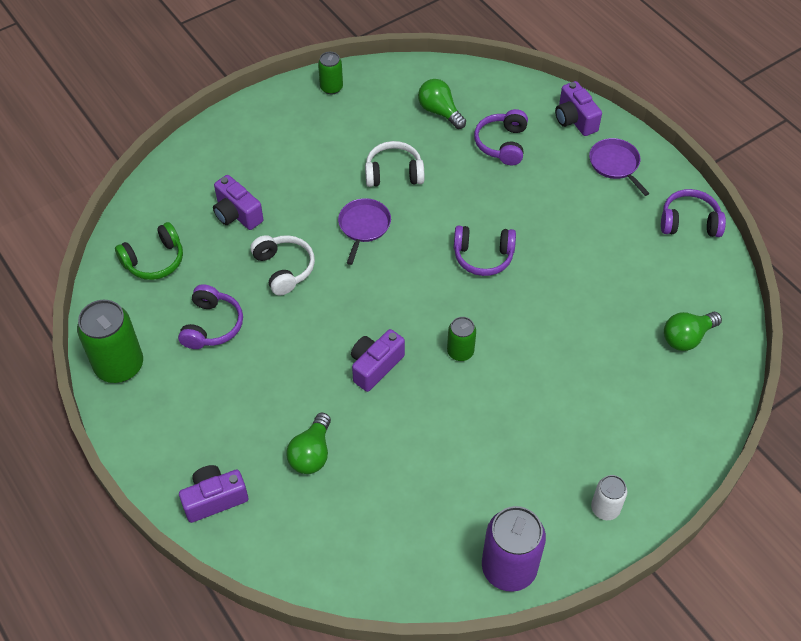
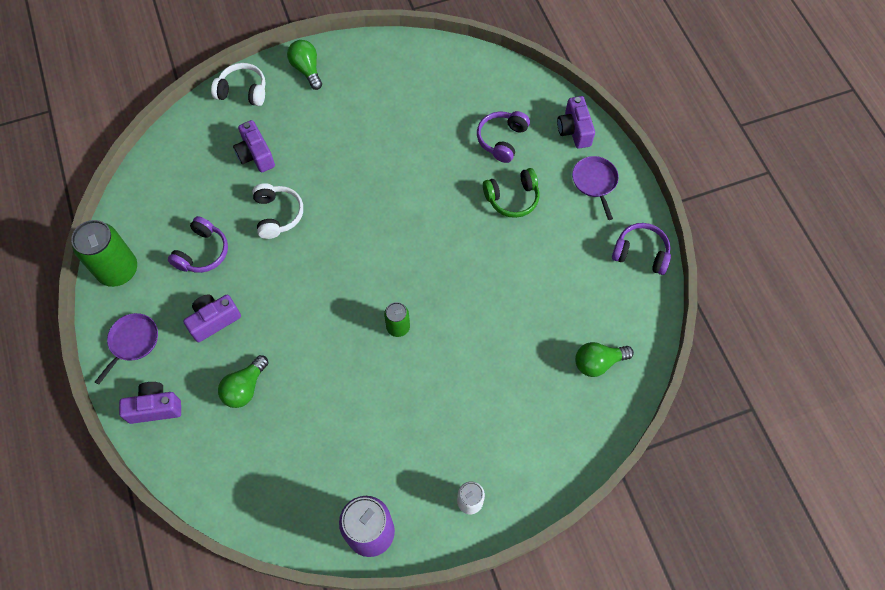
camera: 15 degrees right, 10 degrees up
green headphones [115,222,183,280] -> green headphones moved to [483,168,540,218]
green can [318,52,343,94] -> none
purple pan [338,198,391,265] -> purple pan moved to [95,313,158,385]
purple camera [351,329,405,392] -> purple camera moved to [183,295,241,342]
white headphones [365,141,424,187] -> white headphones moved to [211,63,266,106]
green light bulb [418,79,466,129] -> green light bulb moved to [287,40,322,90]
purple headphones [454,226,516,276] -> none

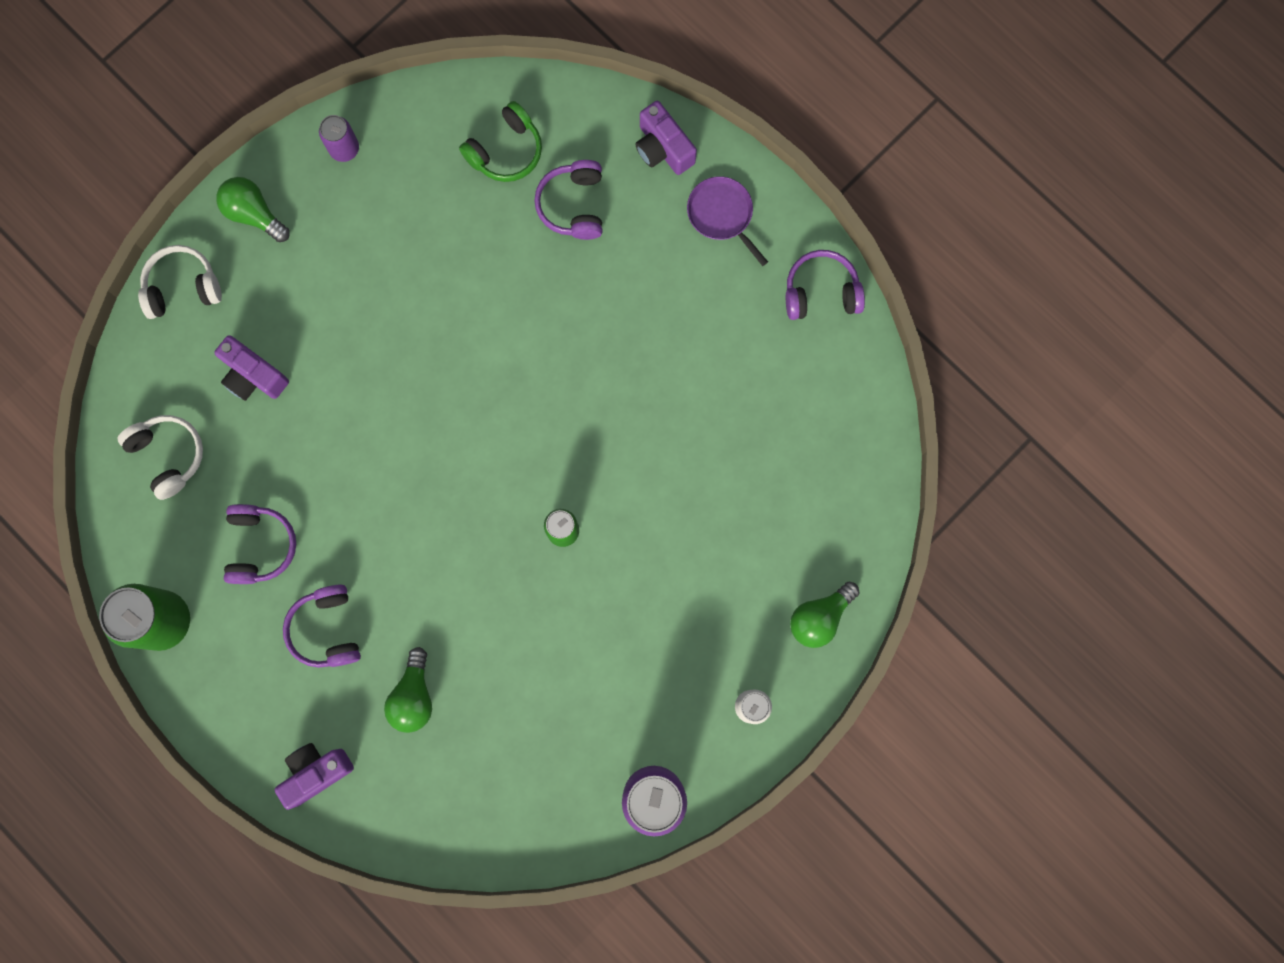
camera: 25 degrees left, 15 degrees up
purple pan [95,313,158,385] -> none
purple camera [183,295,241,342] -> purple headphones [283,584,361,668]
white headphones [252,183,303,239] -> white headphones moved to [118,415,203,500]
green headphones [483,168,540,218] -> green headphones moved to [459,101,542,182]
green light bulb [575,342,634,377] -> green light bulb moved to [790,582,859,648]
none -> purple can [319,115,359,162]

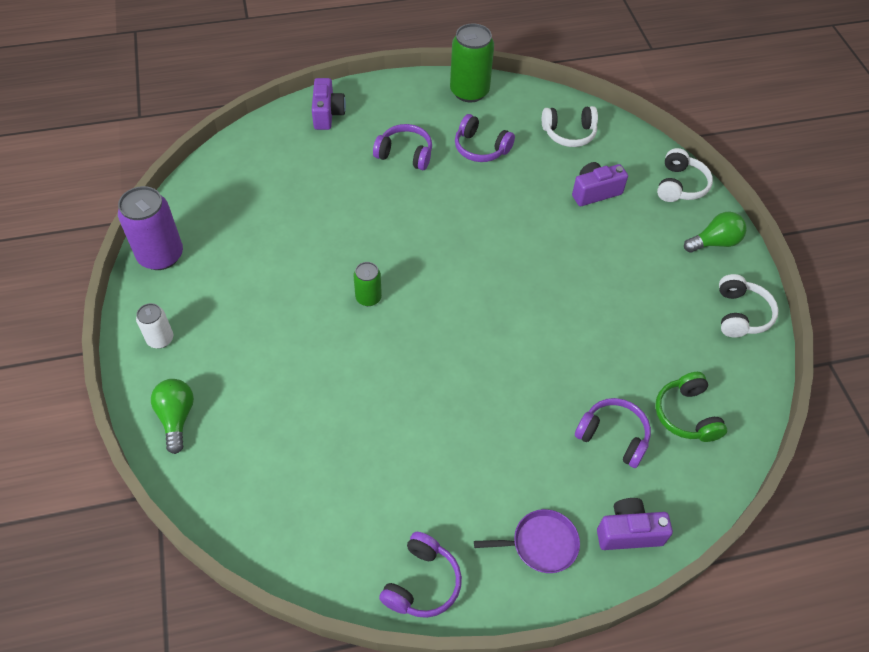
camera: 120 degrees right, 25 degrees down
purple can [319,115,359,162] -> white headphones [719,274,779,338]
green light bulb [384,647,432,733] -> none

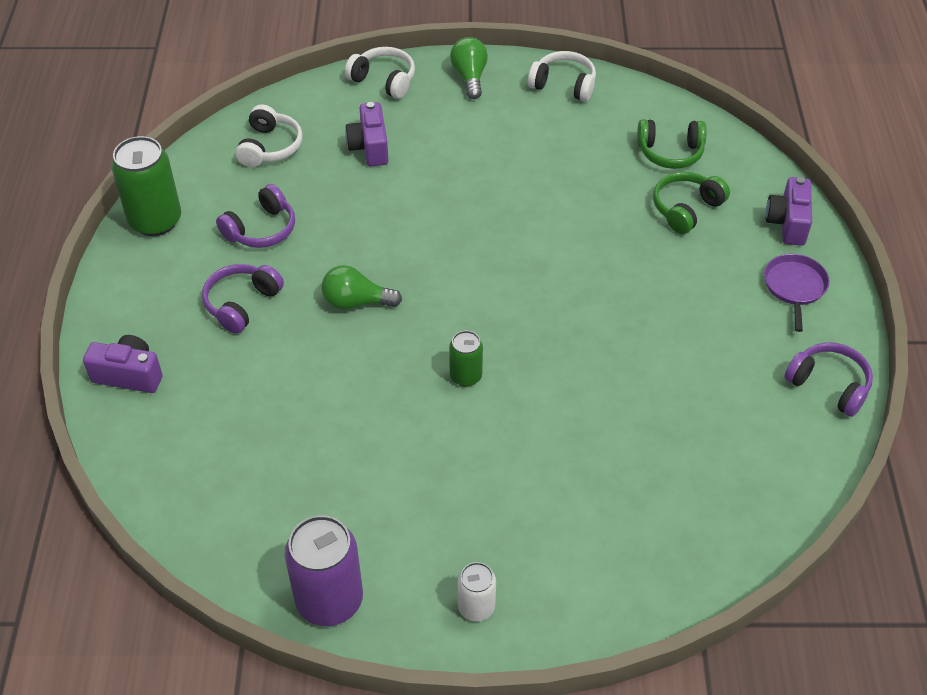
camera: 75 degrees left, 5 degrees down
green light bulb [151,379,194,454] -> green light bulb moved to [322,265,402,310]
purple headphones [575,398,651,468] -> green headphones [653,172,730,234]

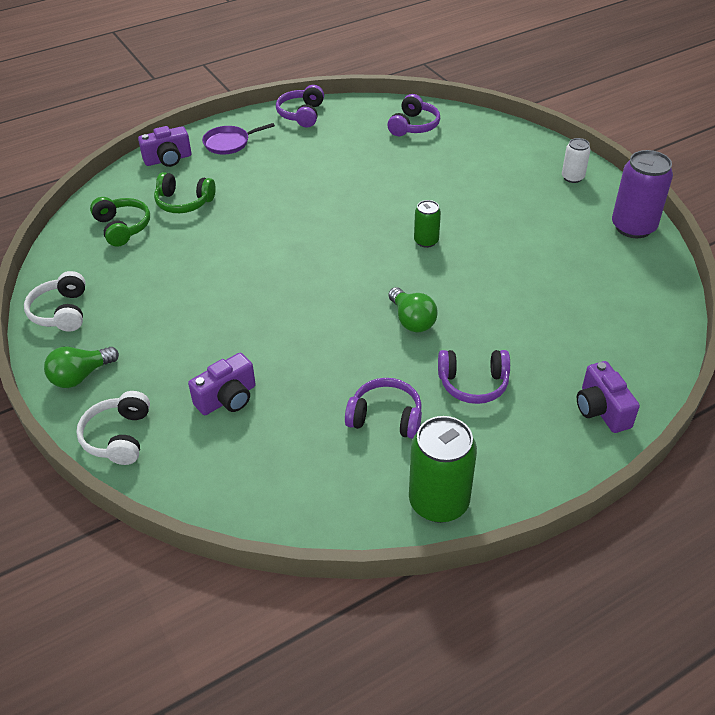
camera: 120 degrees left, 5 degrees down
white headphones [235,104,303,167] -> none
none -> purple headphones [387,94,440,136]

